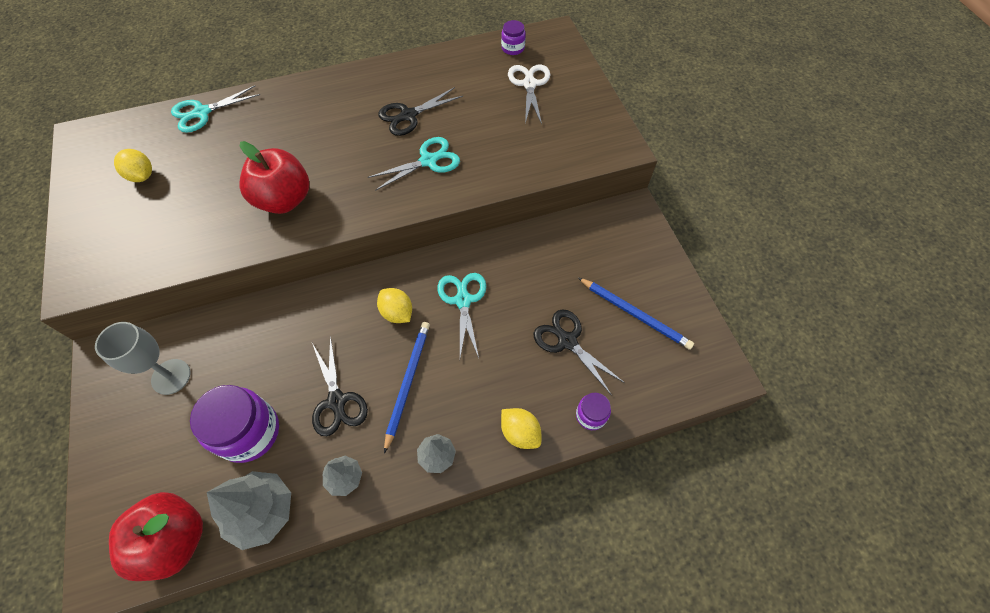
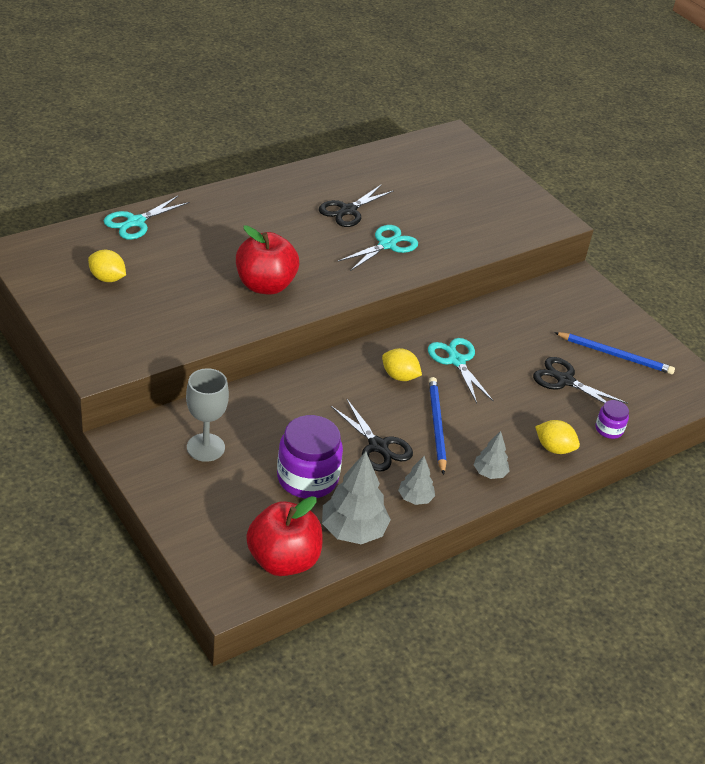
camera: 20 degrees left, 20 degrees down
purple jar [501,20,526,55] -> none
white scissors [508,65,550,124] -> none

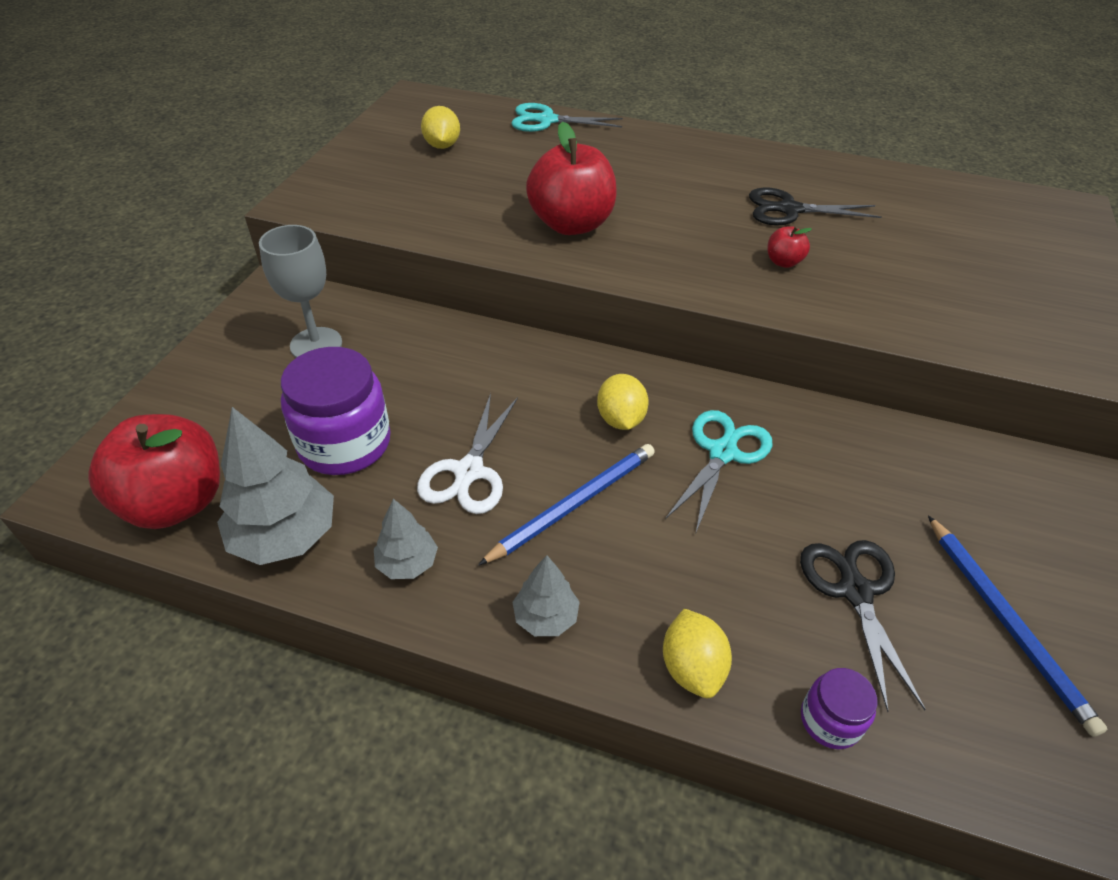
camera: 55 degrees right, 5 degrees up
black scissors [331,399,413,472] -> white scissors [417,393,518,514]
turquoise scissors [338,225,418,271] -> red apple [768,226,812,268]

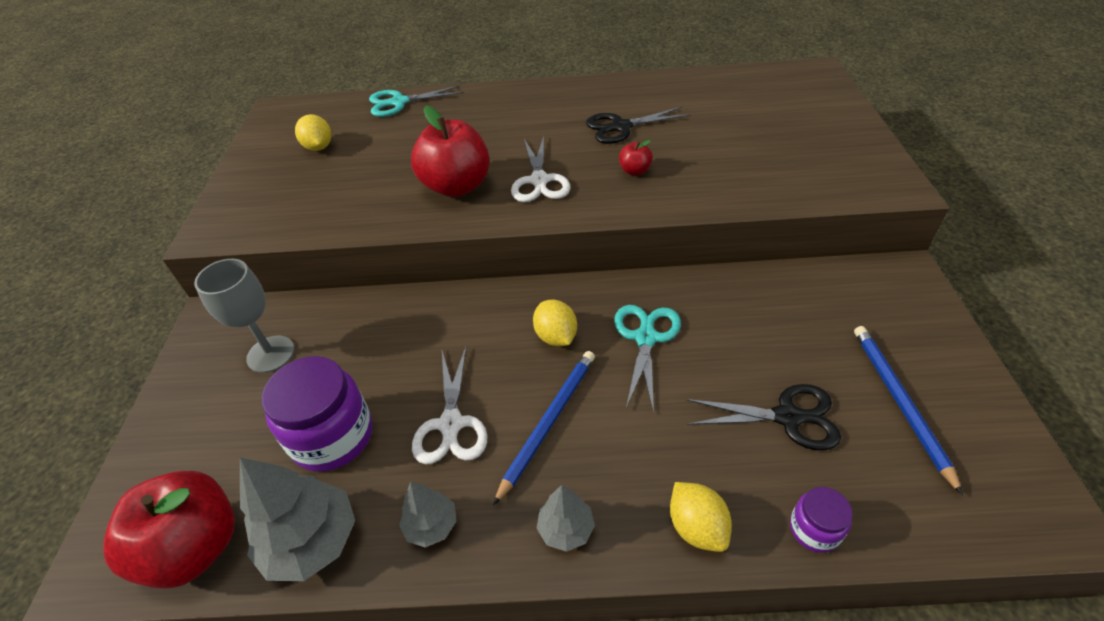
camera: 15 degrees left, 0 degrees up
black scissors [800,540,926,712] -> black scissors turned 120 degrees clockwise [685,384,841,450]
blue pencil [928,515,1107,737] -> blue pencil turned 150 degrees counterclockwise [854,326,963,495]
none -> white scissors [511,136,571,202]

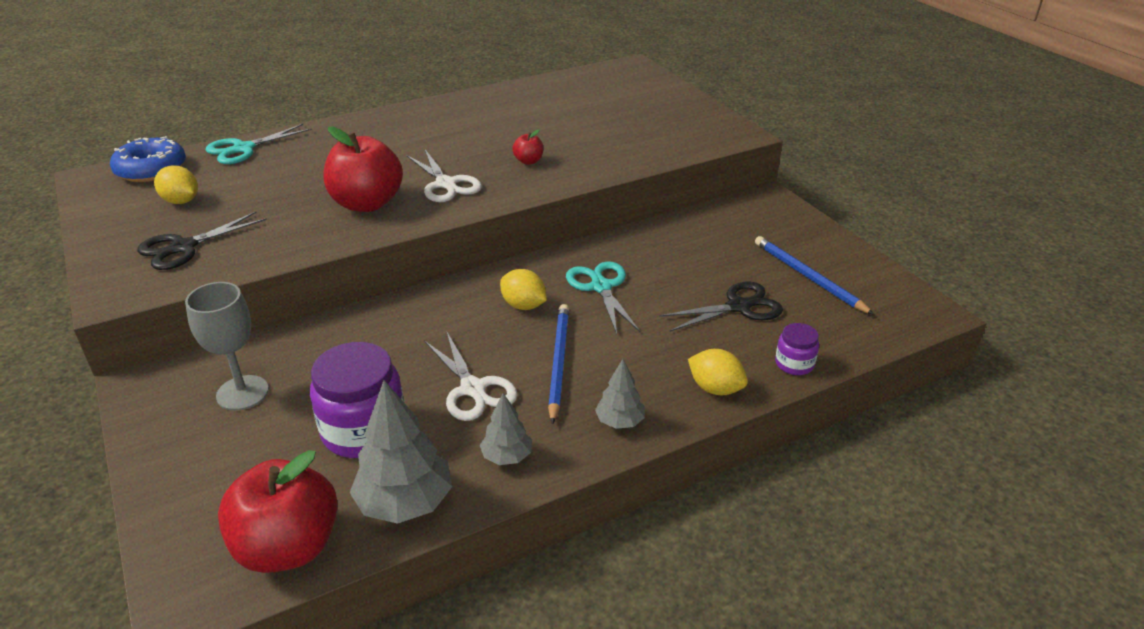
camera: 30 degrees left, 10 degrees down
black scissors [586,107,691,144] -> black scissors moved to [137,212,267,270]
none -> blue donut [110,136,186,182]

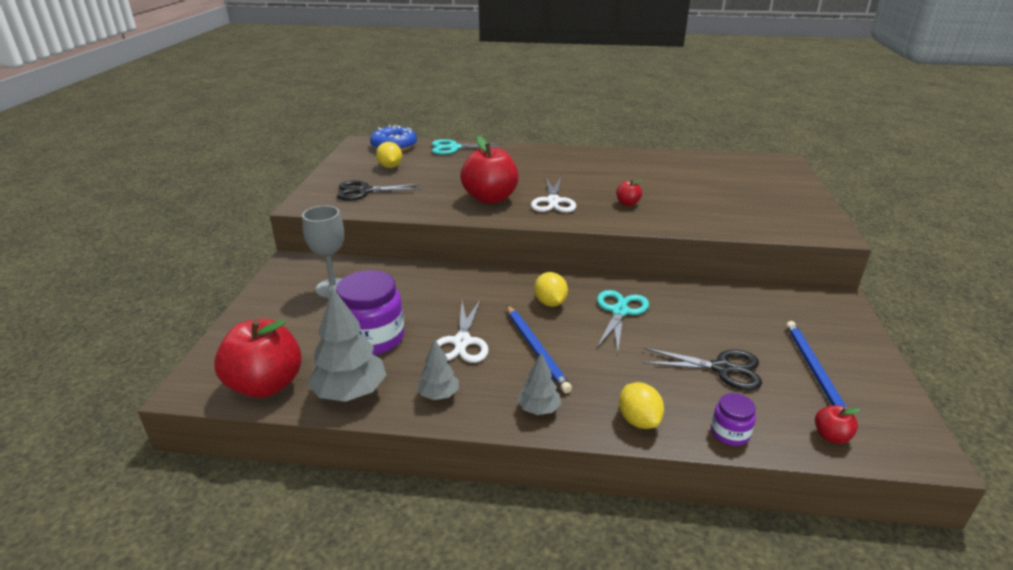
camera: 35 degrees right, 5 degrees down
blue pencil [548,304,569,425] -> blue pencil turned 120 degrees clockwise [507,305,572,393]
none -> red apple [815,405,860,444]

